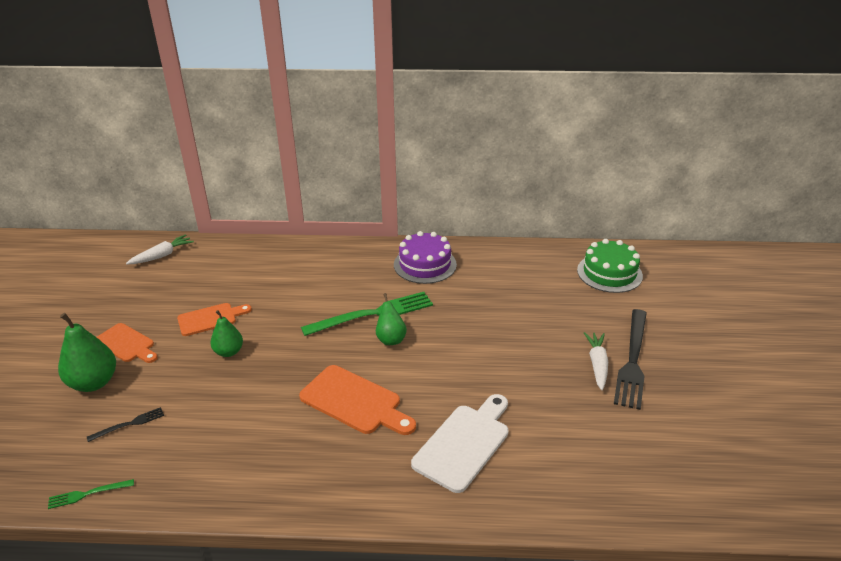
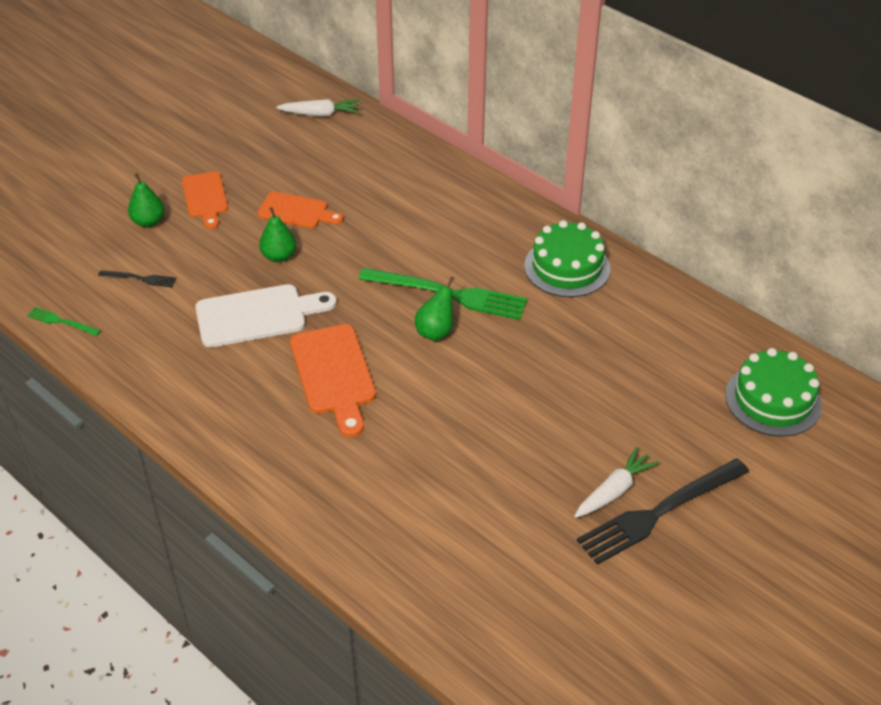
camera: 40 degrees right, 10 degrees up
green pear [58,313,116,392] -> green pear [128,173,164,227], size x0.62
purple cake [394,231,457,284] -> green cake [524,220,610,297]
white cutting board [411,394,508,493] -> white cutting board moved to [195,284,337,347]

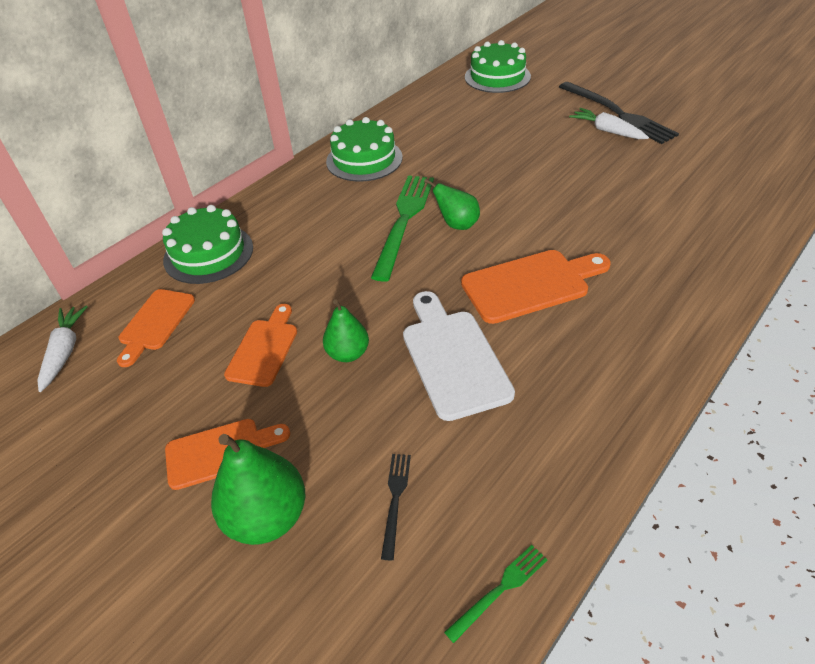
camera: 90 degrees left, 0 degrees up
green fork [27,307,101,336] -> green fork turned 150 degrees counterclockwise [444,545,548,643]
green pear [128,173,164,227] -> green pear [211,434,305,545], size x1.60
none -> orange cutting board [117,289,195,367]
none -> green cake [162,205,253,284]

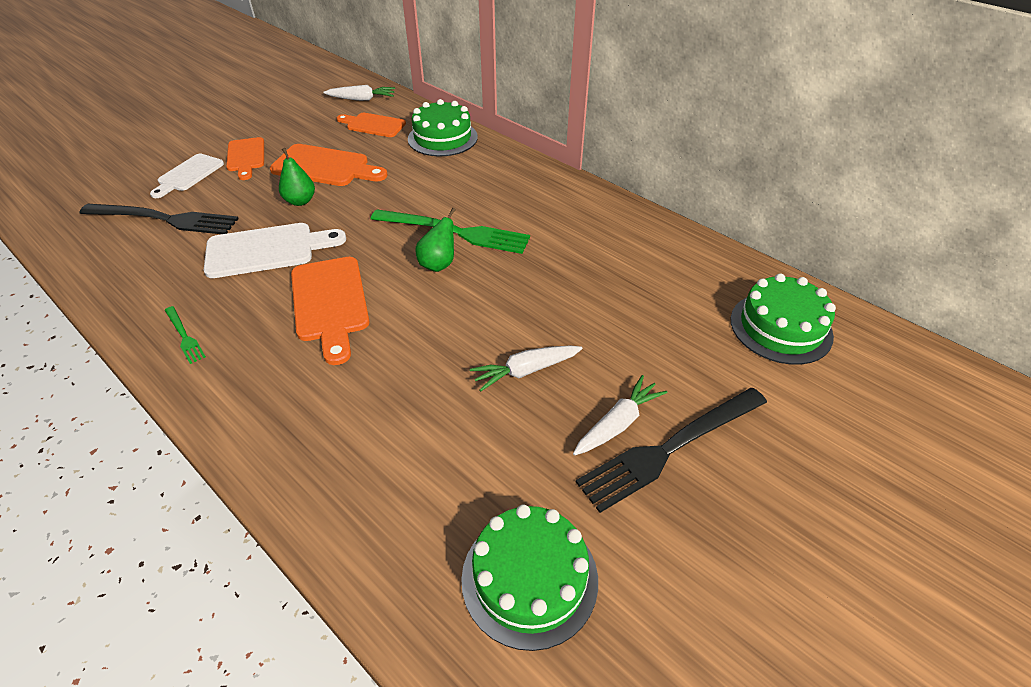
camera: 90 degrees right, 0 degrees up
green pear [211,434,305,545] -> white cutting board [150,154,224,198]
orange cutting board [224,304,297,387] -> orange cutting board [270,144,388,186], size x1.51
green cake [326,117,403,182] -> green cake moved to [461,505,598,651]
black fork [381,454,411,560] -> black fork [79,204,239,234], size x2.16
green fork [444,545,548,643] -> green fork moved to [165,306,206,364]
none -> white carrot [470,346,583,392]

